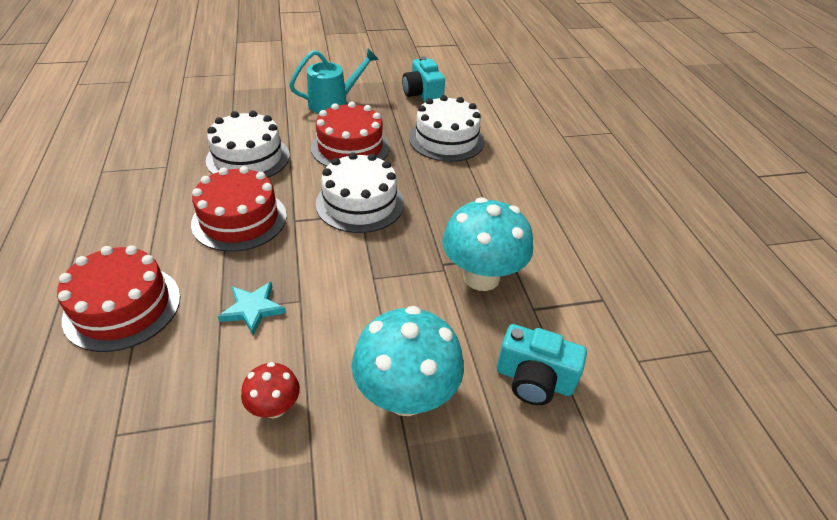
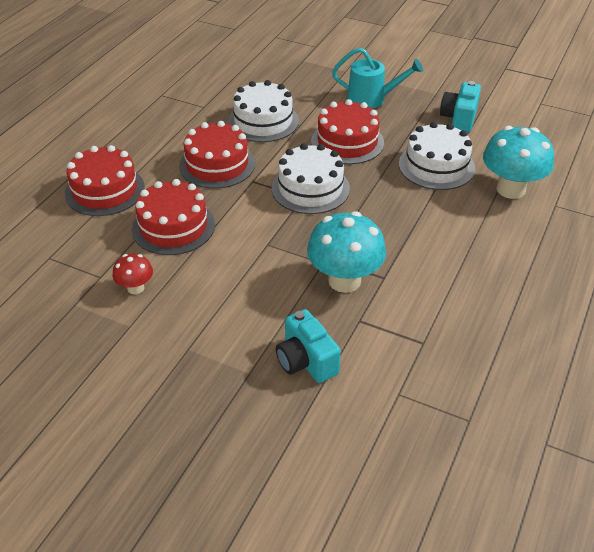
camera: 40 degrees right, 0 degrees up
turquoise star [218,282,286,336] -> red cake [132,179,215,255]
turquoise mushroom [352,306,464,416] -> turquoise mushroom moved to [483,126,554,199]

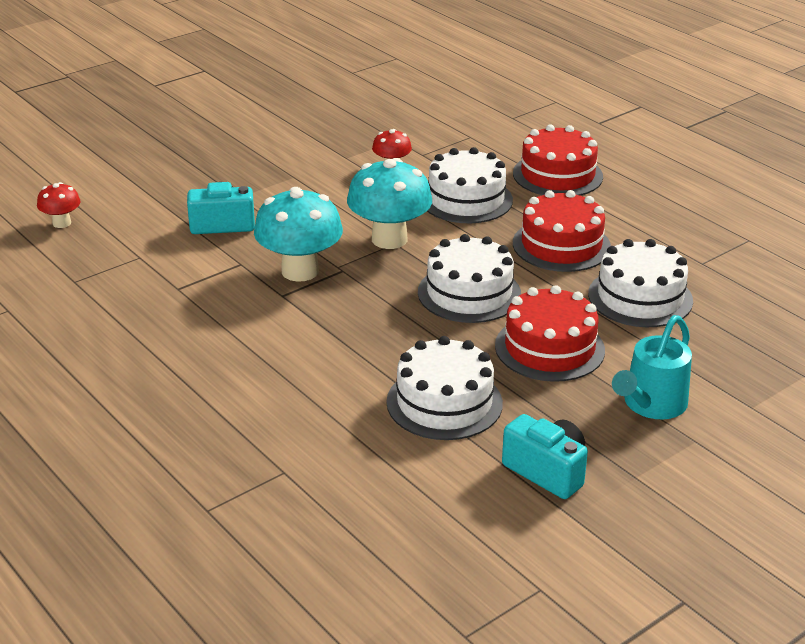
camera: 115 degrees right, 10 degrees down
red cake [132,179,215,255] -> white cake [427,147,513,223]
turquoise mushroom [483,126,554,199] -> turquoise mushroom moved to [347,158,432,249]
none -> red mushroom [37,182,81,228]

